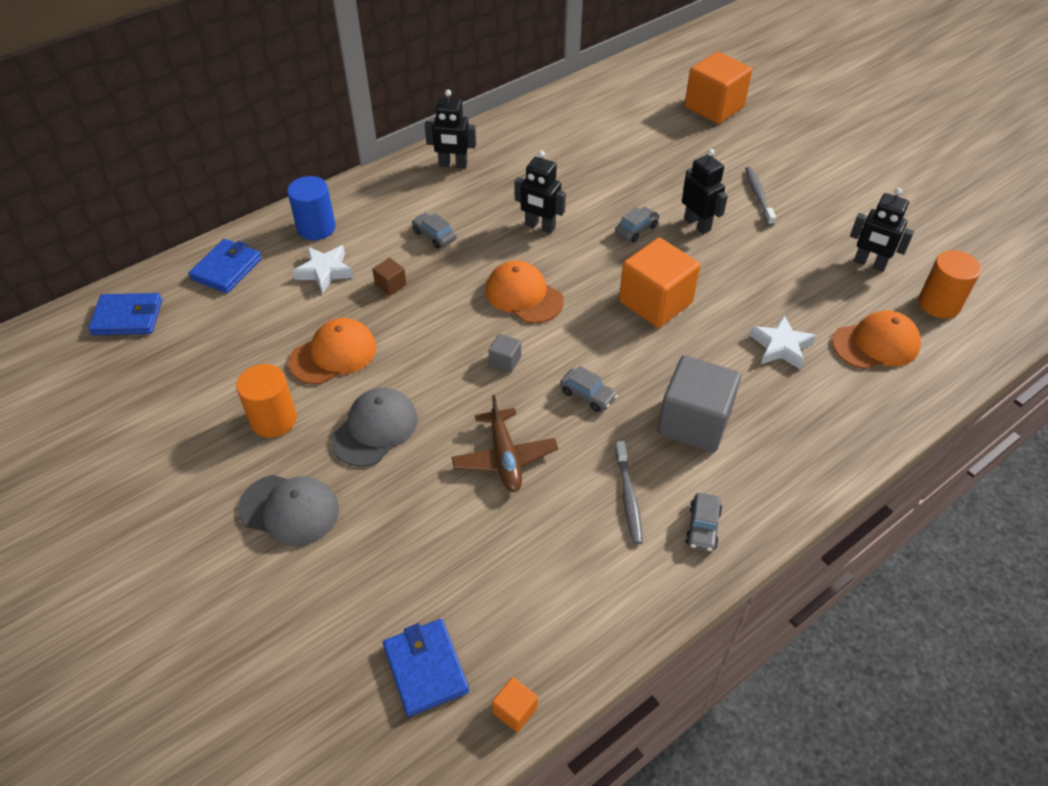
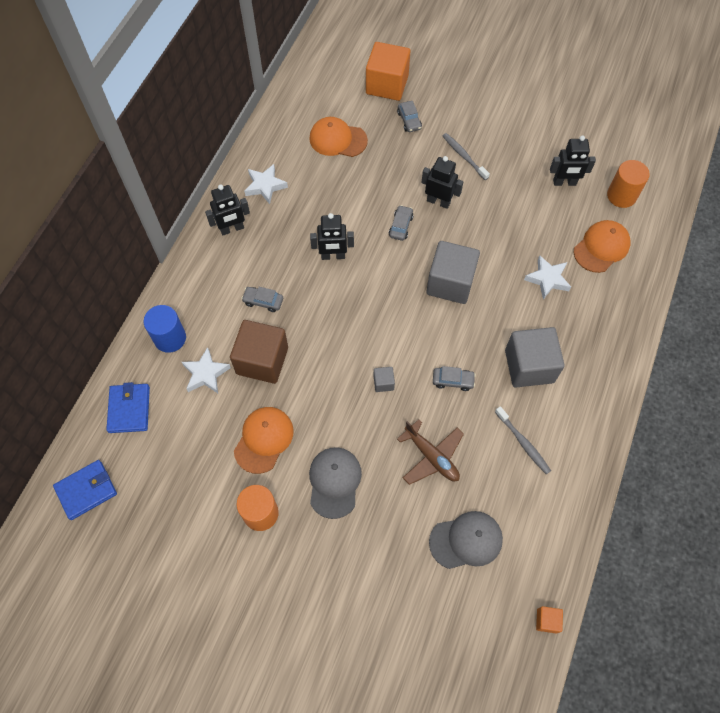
camera: 30 degrees left, 15 degrees up
grey cap [238,475,339,546] -> grey cap moved to [429,511,503,569]
brown cube [372,258,407,296] -> brown cube [230,320,288,384], size x2.31
blue wallet [383,619,469,717] -> none
orange cap [485,261,564,324] -> orange cap moved to [309,117,368,157]
orange cube [619,238,700,328] -> grey cube [426,241,480,304]
grey car [685,493,722,552] -> grey car moved to [397,101,422,132]
none -> white star [244,164,288,204]

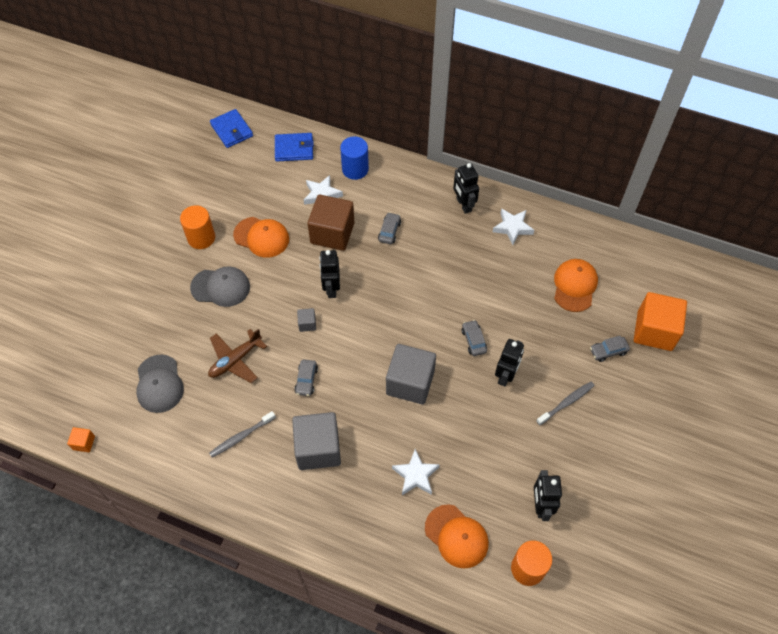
camera: 90 degrees right, 5 degrees down
black robot [310,213,354,260] -> black robot moved to [319,250,340,298]
grey car [389,205,414,241] -> grey car turned 120 degrees counterclockwise [462,320,487,356]

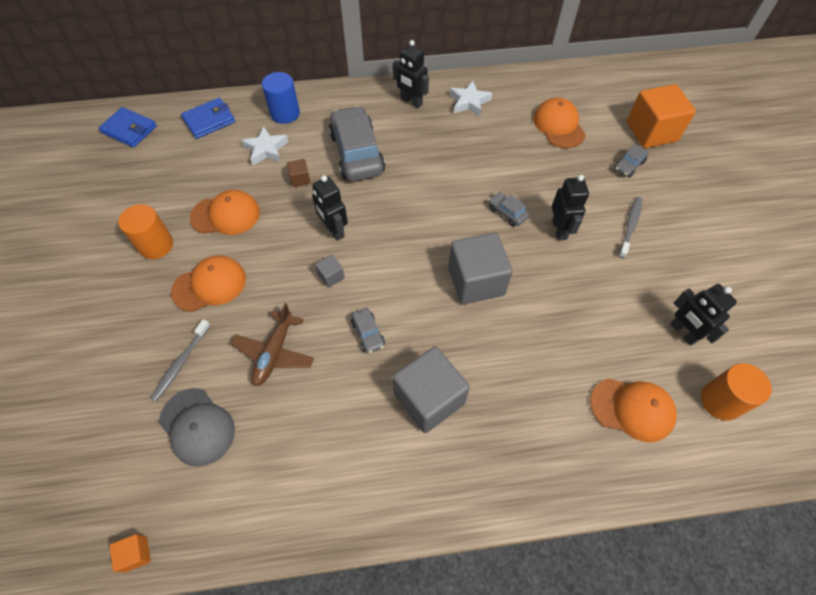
camera: 30 degrees left, 0 degrees up
grey cap [190,266,250,307] -> orange cap [171,255,246,312]
grey toothbrush [209,411,276,458] -> grey toothbrush moved to [150,319,211,401]
brown cube [307,195,354,251] -> brown cube [287,159,311,187], size x0.43
grey car [378,212,401,244] -> grey car [329,106,385,181], size x2.25
white star [392,449,440,495] -> none

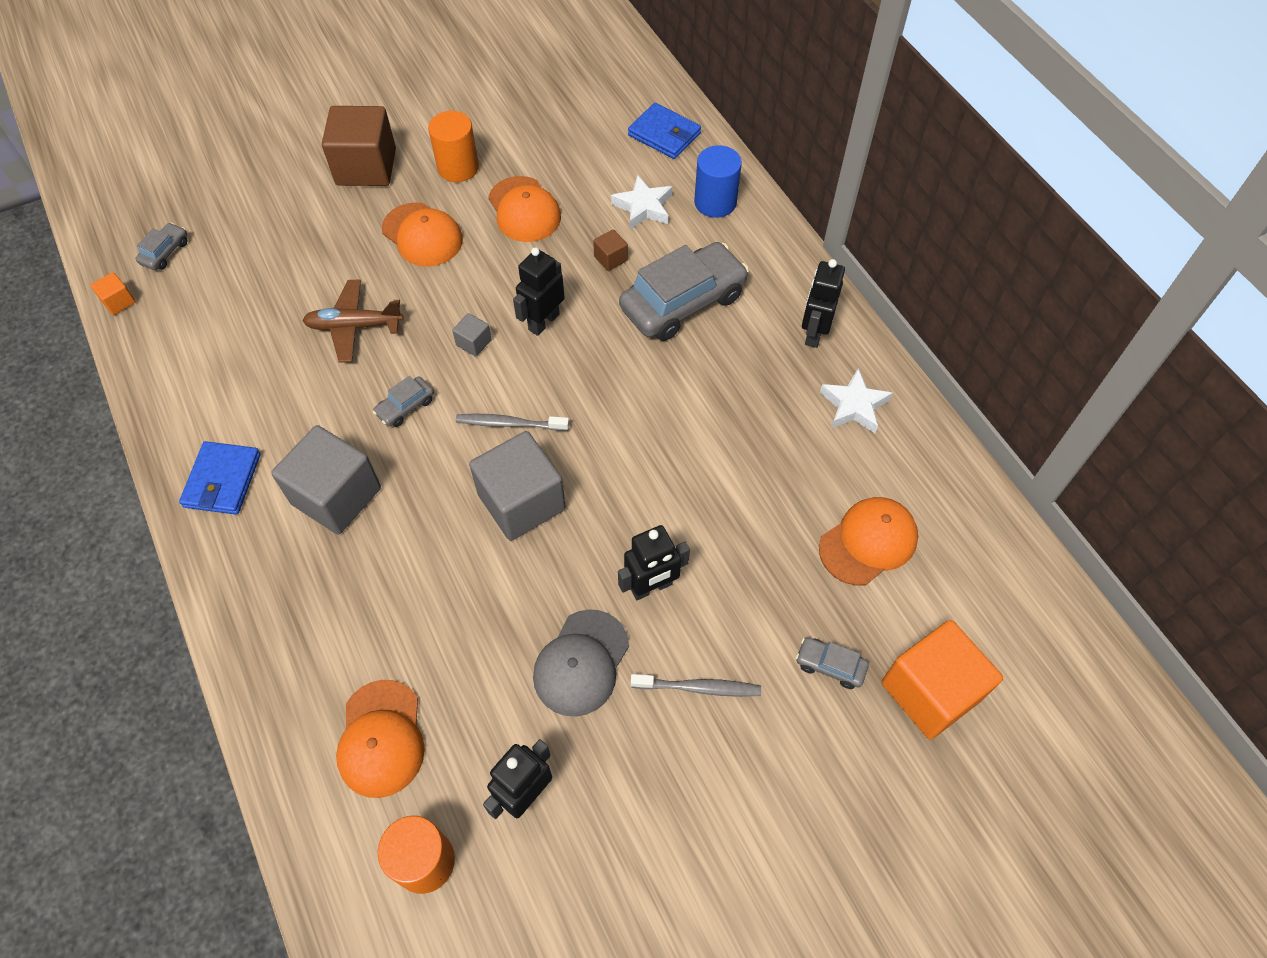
camera: 70 degrees right, 0 degrees up
blue wallet [99,107,157,148] -> blue wallet moved to [179,441,261,515]
grey toothbrush [150,319,211,401] -> grey toothbrush moved to [456,414,569,431]
grey cap [159,388,235,467] -> grey cap moved to [533,609,629,717]
grey car [488,192,529,226] -> grey car moved to [135,223,187,270]
none -> brown cube [322,106,396,186]

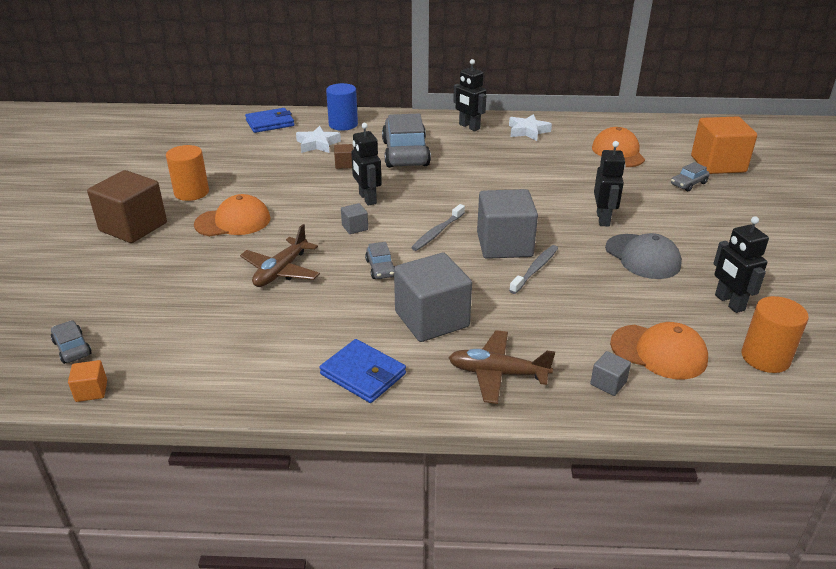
camera: 60 degrees left, 25 degrees down
orange cap [488,176,561,242] -> none
grey toothbrush [631,674,761,697] -> grey toothbrush moved to [509,245,558,294]
none -> brown plane [449,330,555,404]
none -> grey cube [590,351,631,396]

